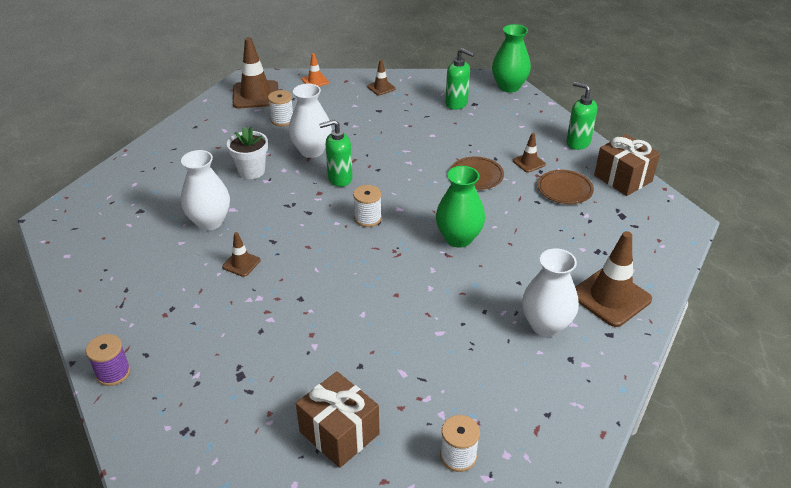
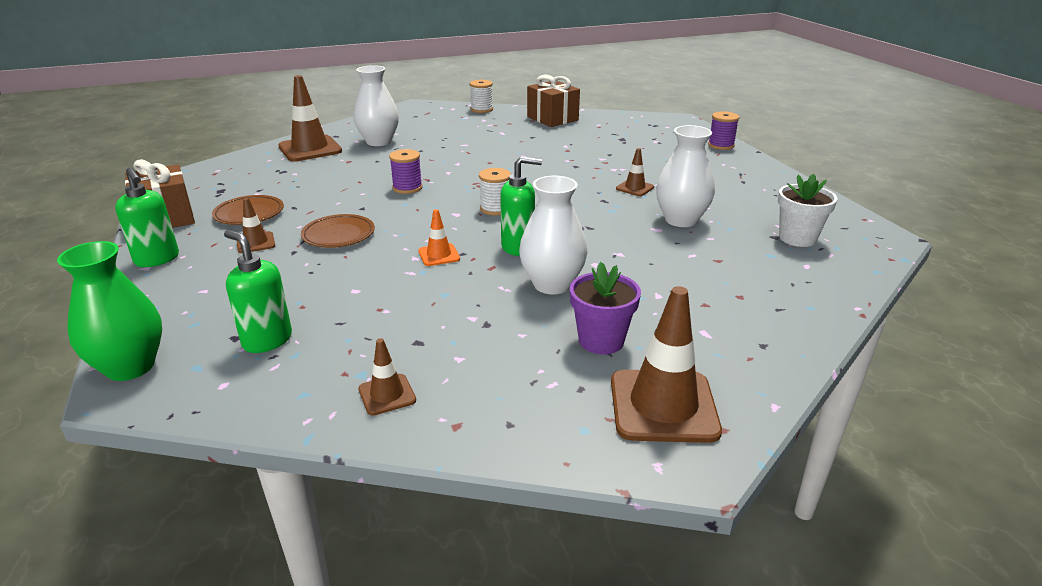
camera: 170 degrees left, 10 degrees down
white flower pot [227,127,268,179] -> white flower pot moved to [778,174,838,247]
white spool [268,90,293,126] -> purple flower pot [570,262,641,355]
orange traffic cone [302,53,329,86] -> orange traffic cone moved to [418,209,460,266]
green vase [436,166,485,248] -> purple spool [389,149,423,194]

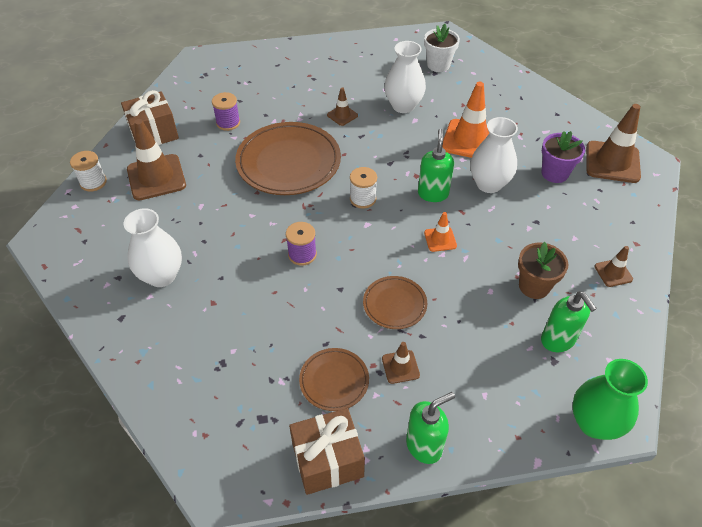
camera: 80 degrees left, 20 degrees up
green soap dispenser [224,230,292,353] -> green soap dispenser turned 75 degrees counterclockwise [541,291,597,352]
brown traffic cone [278,75,342,162] -> brown traffic cone moved to [127,119,186,200]
purple spool [708,111,739,150] -> purple spool moved to [212,92,240,131]
none -> brown plate [235,122,341,195]
none -> orange traffic cone [442,82,489,158]
none -> brown flower pot [518,242,568,299]

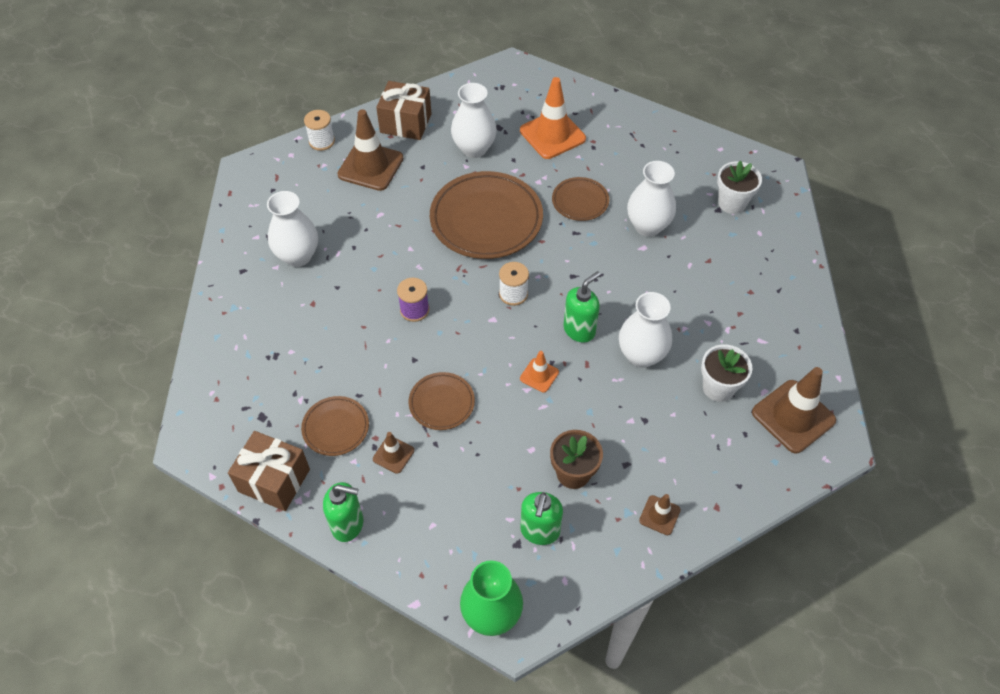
camera: 40 degrees right, 5 degrees up
purple spool [212,92,240,131] -> white vase [451,83,497,158]
brown traffic cone [327,87,358,126] -> brown plate [552,177,609,221]
orange traffic cone [442,82,489,158] -> orange traffic cone moved to [520,77,586,159]
purple flower pot [541,131,585,183] -> white flower pot [701,344,753,402]

